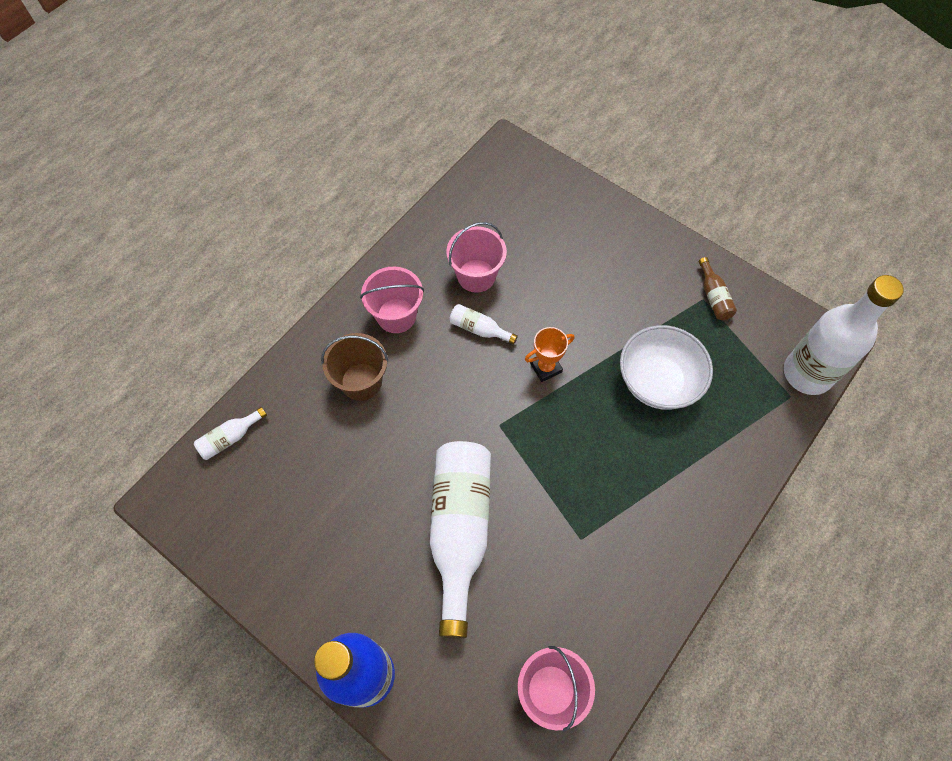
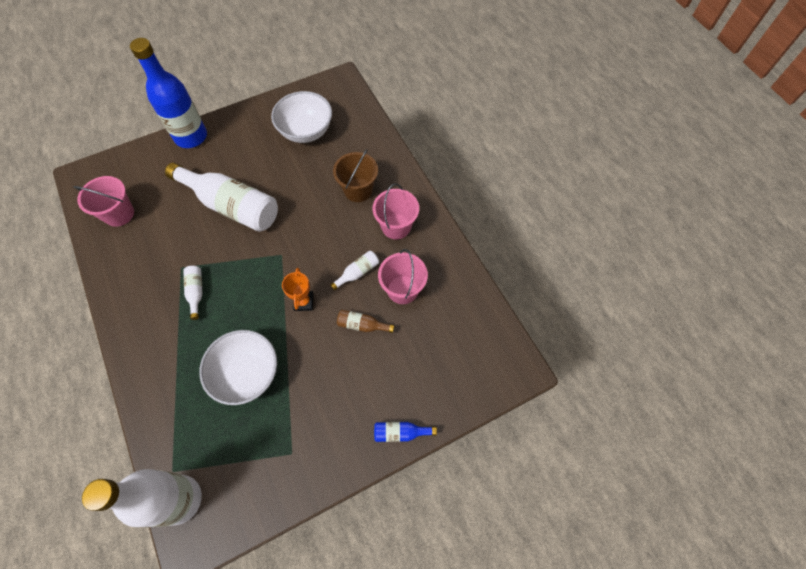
camera: 115 degrees right, 0 degrees up
white bottle [194,407,267,460] -> white bottle moved to [183,265,203,320]
brown bottle [699,257,737,320] -> brown bottle moved to [337,310,395,333]
none -> white bowl [271,91,332,143]
none -> blue bottle [374,422,437,442]

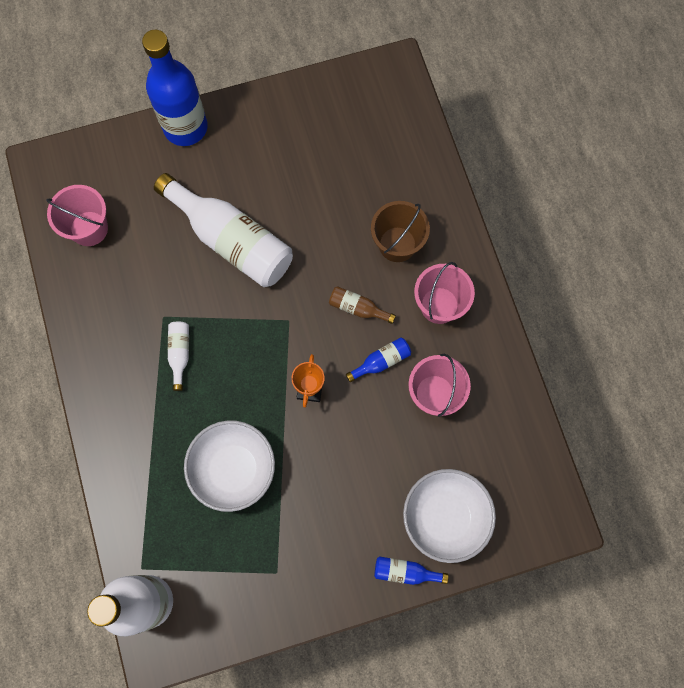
camera: 10 degrees right, 10 degrees up
white bowl [271,91,332,143] -> white bowl moved to [403,469,496,563]
white bottle [330,250,379,291] -> blue bottle [346,337,411,382]
brown bottle [337,310,395,333] -> brown bottle moved to [329,286,396,324]

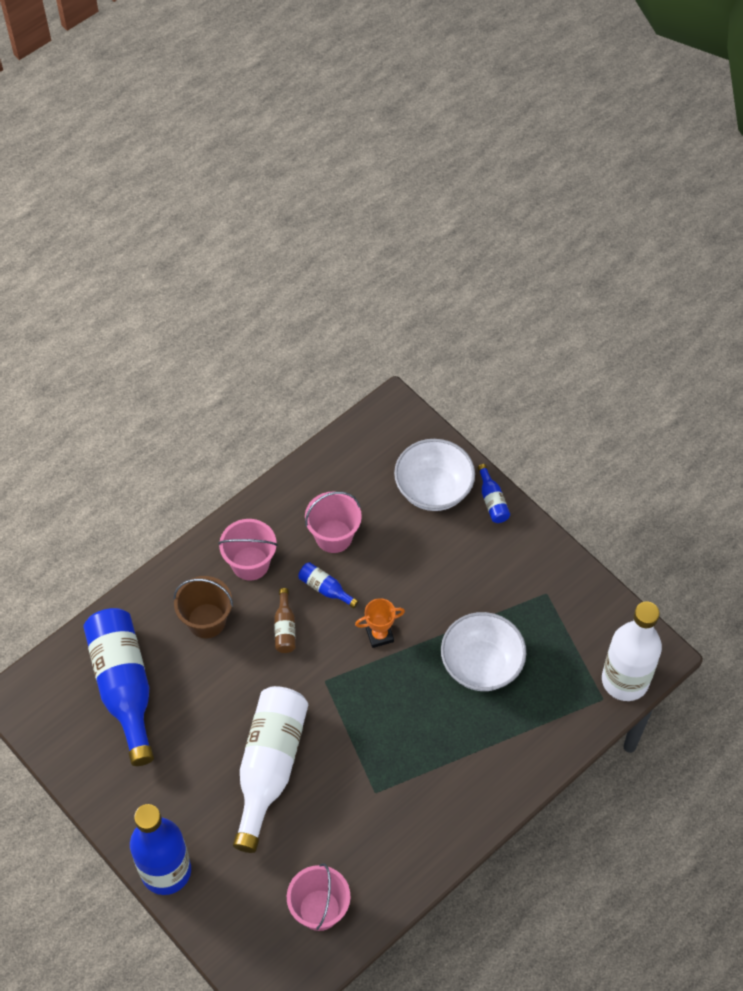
camera: 115 degrees left, 15 degrees down
white bottle [168,322,189,391] -> none
none -> blue bottle [83,608,154,766]

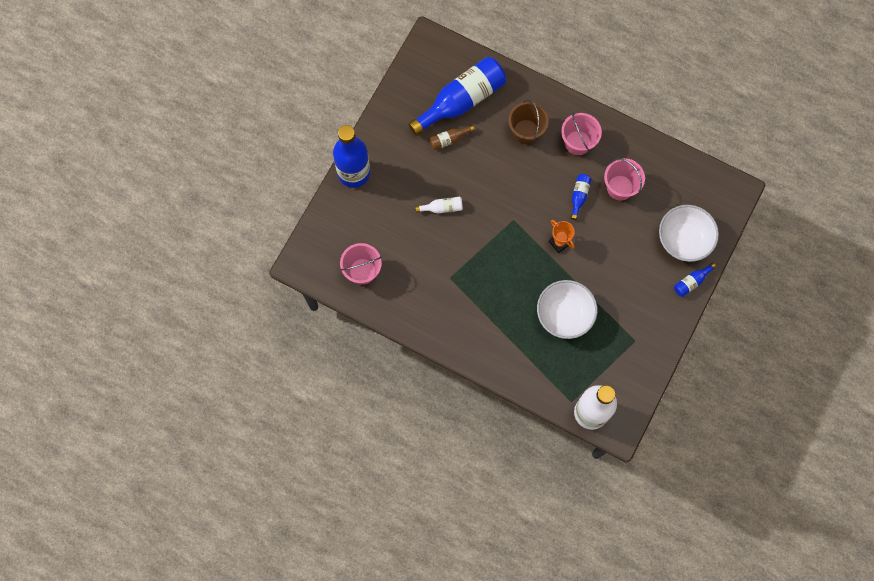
camera: 70 degrees right, 15 degrees up
white bottle [233,686,308,853] -> white bottle [415,197,463,214], size x0.43
brown bottle [274,588,296,653] -> brown bottle moved to [429,125,475,150]

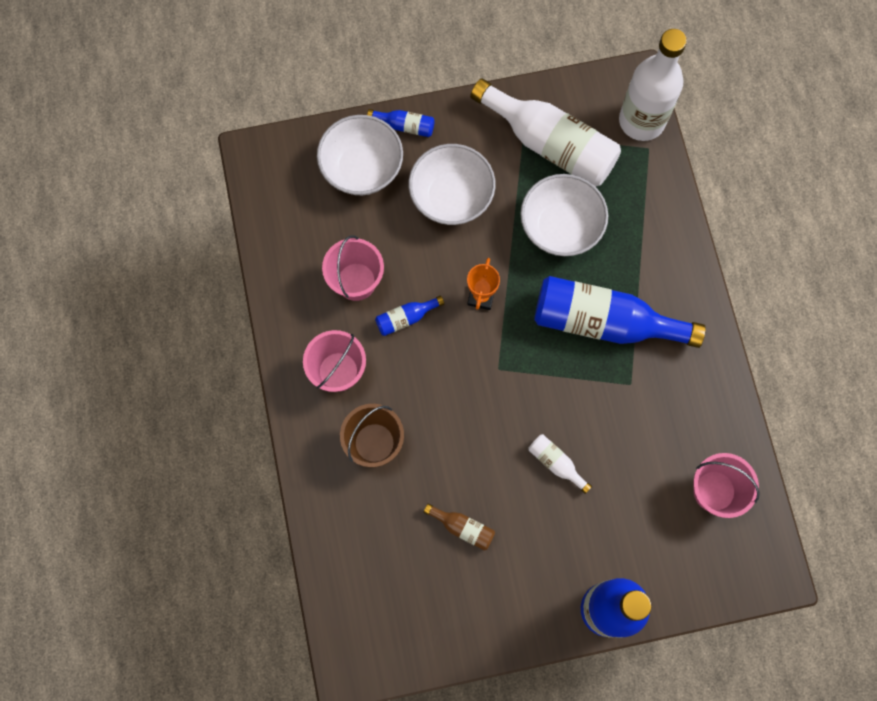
camera: 130 degrees left, 0 degrees up
blue bottle [408,57,506,136] -> blue bottle moved to [534,276,706,348]
none -> white bowl [409,144,496,225]
none -> white bottle [470,78,621,187]

